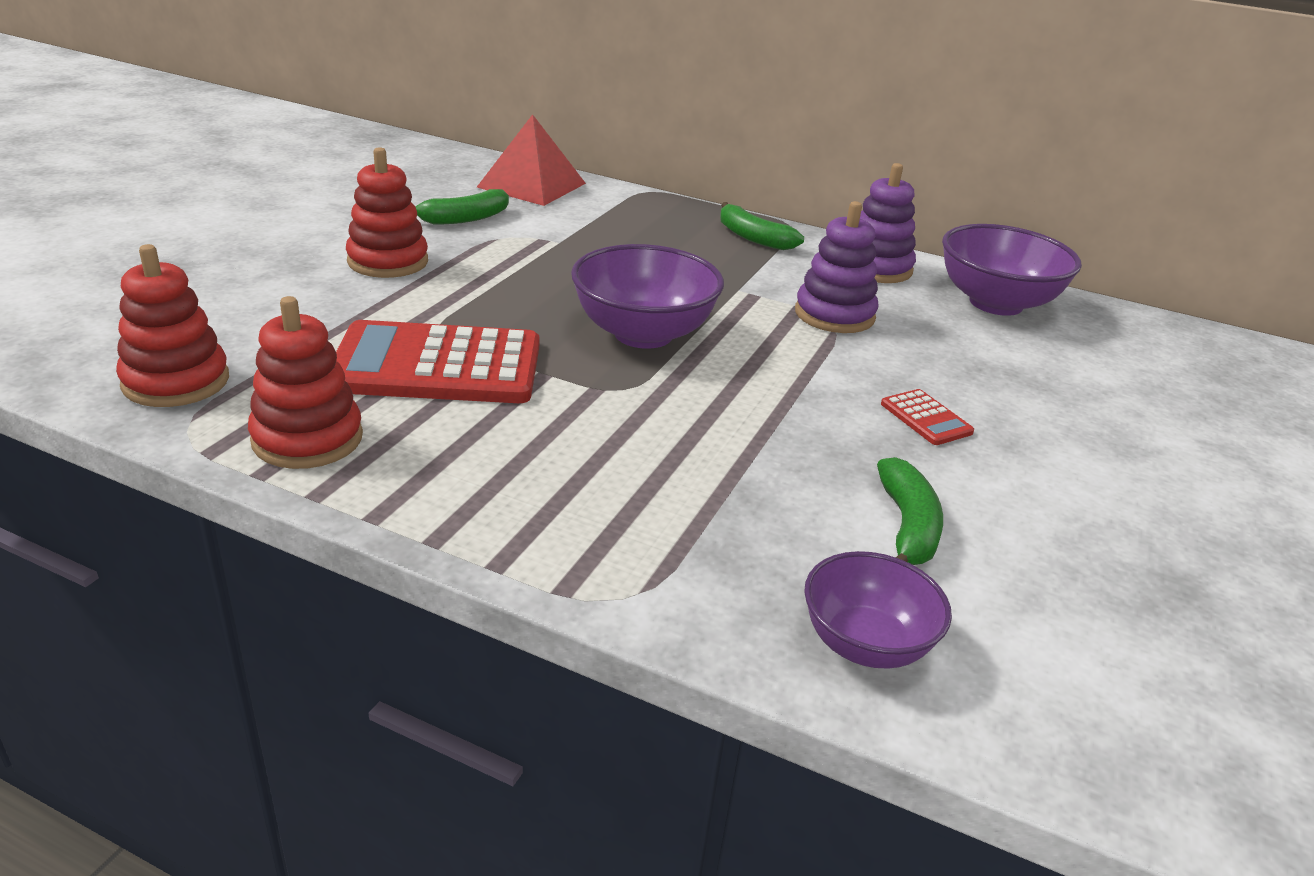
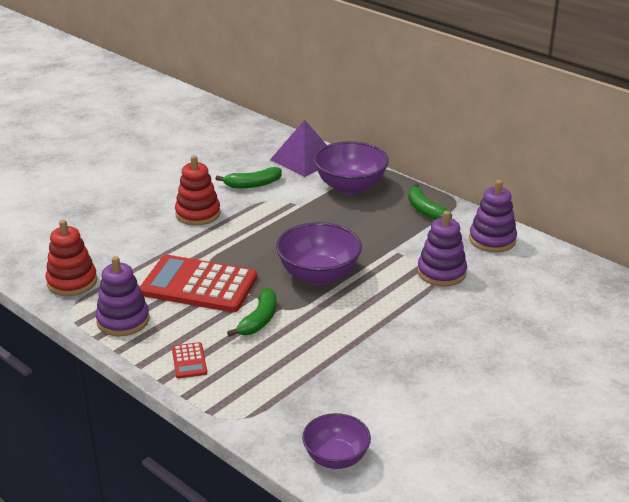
camera: 20 degrees right, 0 degrees up
red stacking toy [248,296,363,469] -> purple stacking toy [96,256,149,336]
red pyramid [477,114,586,206] -> purple pyramid [270,120,327,177]
green banana [877,457,943,565] -> green banana moved to [227,288,276,337]
red calculator [881,389,974,445] -> red calculator moved to [172,342,207,379]
purple bowl [942,224,1082,316] -> purple bowl moved to [314,141,389,195]

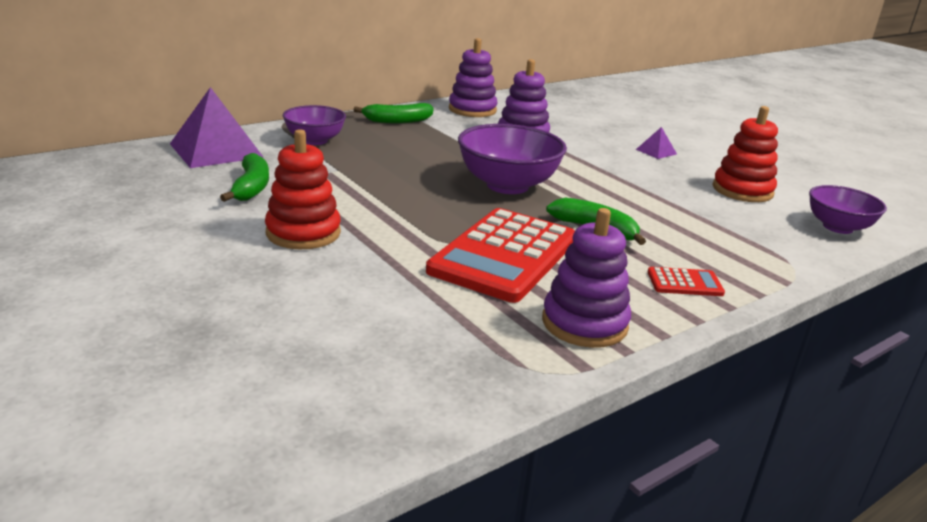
camera: 80 degrees left, 5 degrees down
red stacking toy [46,219,97,296] -> red stacking toy moved to [713,106,778,202]
purple bowl [314,141,389,195] -> purple bowl [283,105,346,145], size x0.64
none -> purple pyramid [636,127,677,159]

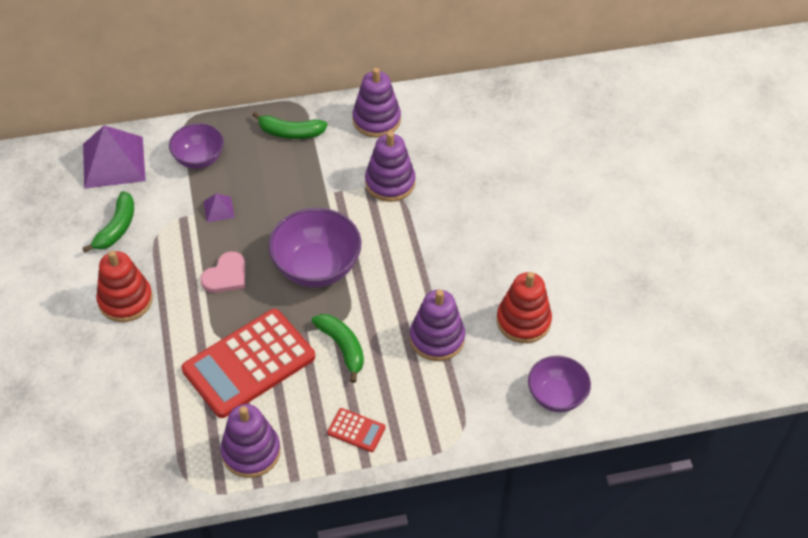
camera: 25 degrees right, 25 degrees up
purple pyramid [636,127,677,159] -> purple pyramid moved to [203,193,235,222]
none -> pink heart [200,251,245,293]
none -> purple stacking toy [410,290,465,361]

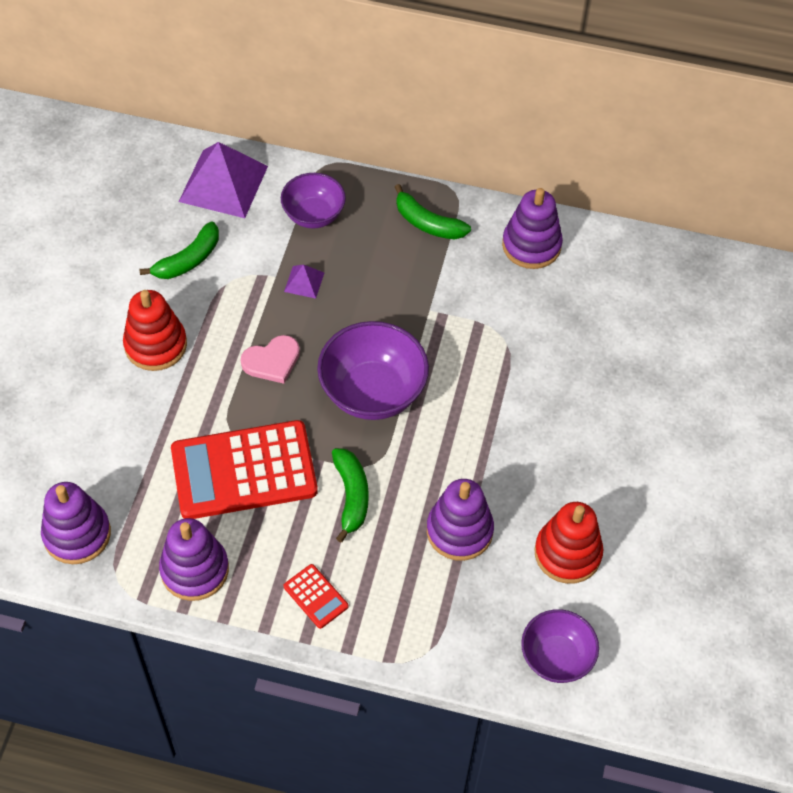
camera: 25 degrees right, 5 degrees up
purple stacking toy [365,131,416,202] -> purple stacking toy moved to [41,482,111,564]

